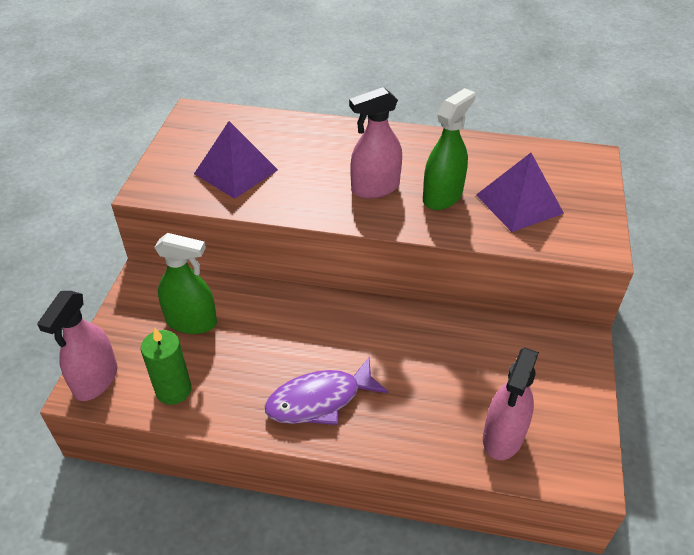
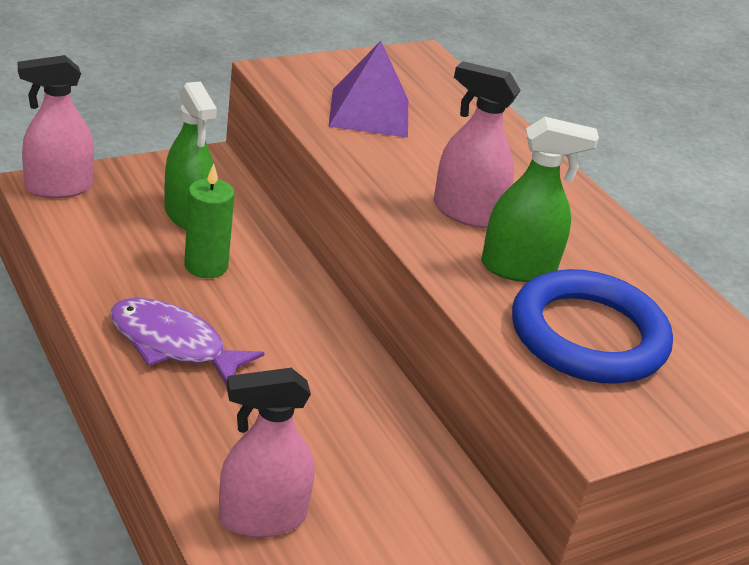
camera: 45 degrees right, 10 degrees down
green candle [141,328,191,405] -> green candle moved to [184,164,234,278]
purple pyramid [476,153,564,232] -> blue ring [512,269,673,384]

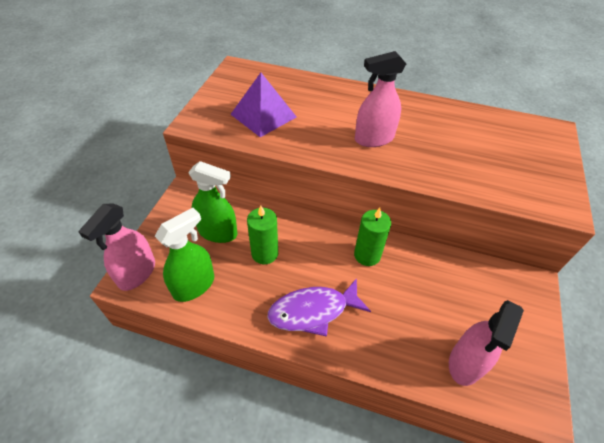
camera: 40 degrees left, 15 degrees up
green spray bottle [481,117,599,282] -> green spray bottle moved to [155,208,214,302]
blue ring [512,269,673,384] -> none
none -> green candle [354,208,391,266]

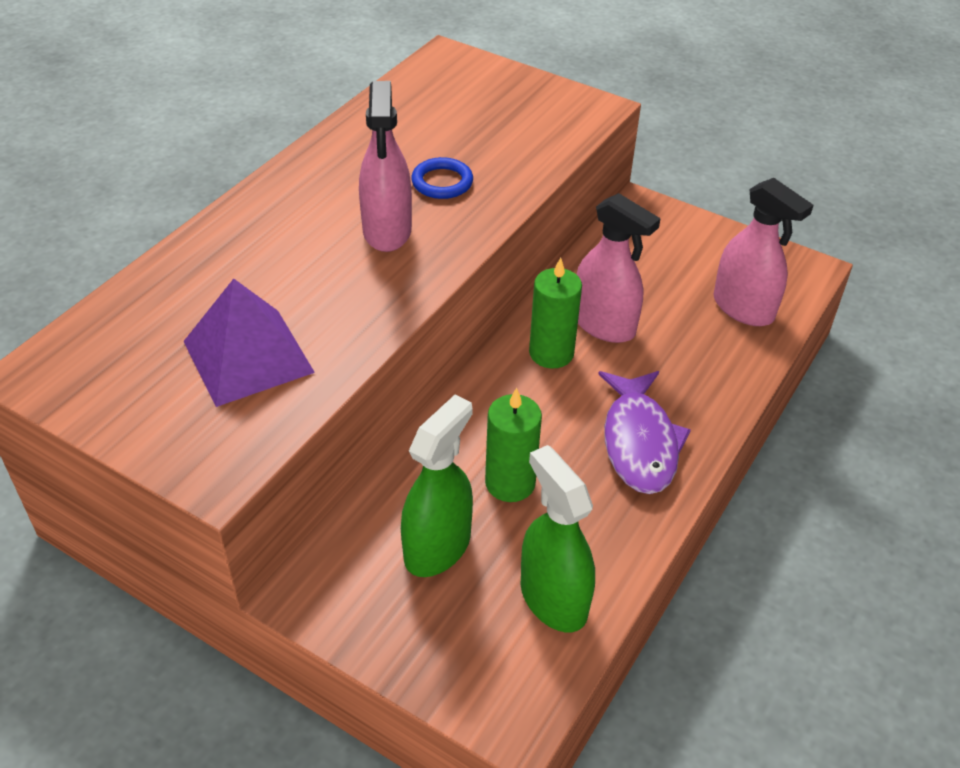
camera: 75 degrees left, 5 degrees down
pink spray bottle [78,204,155,291] -> pink spray bottle moved to [576,193,661,343]
none -> blue ring [411,157,473,199]

